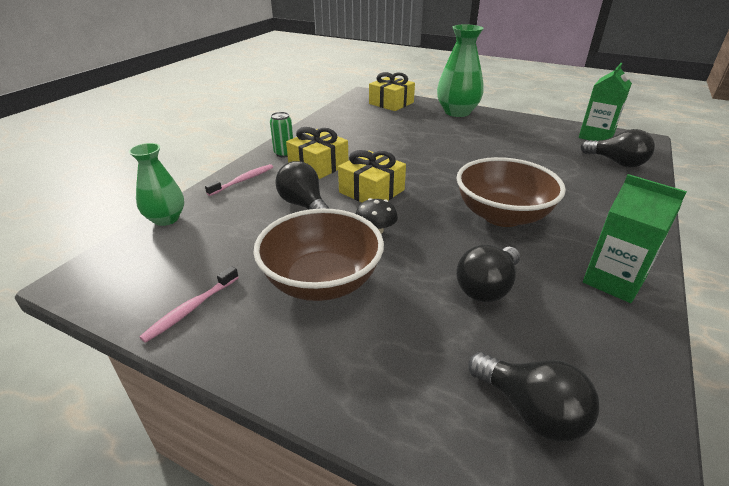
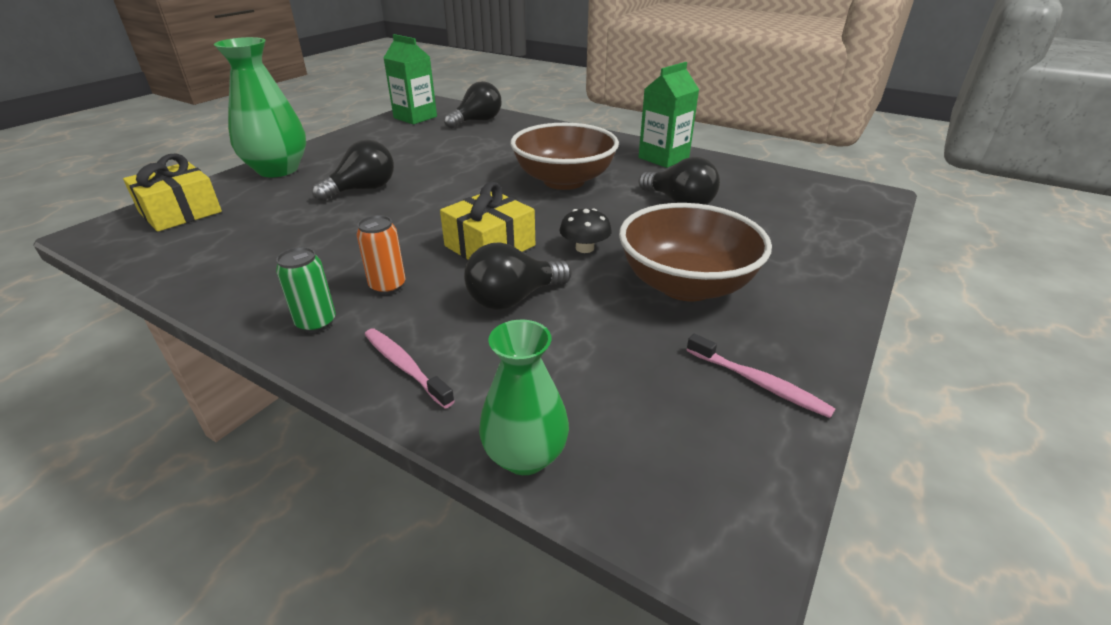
camera: 85 degrees left, 0 degrees up
yellow gift [286,127,348,179] -> orange can [357,215,405,295]
black light bulb [468,352,599,442] -> black light bulb moved to [312,140,394,201]

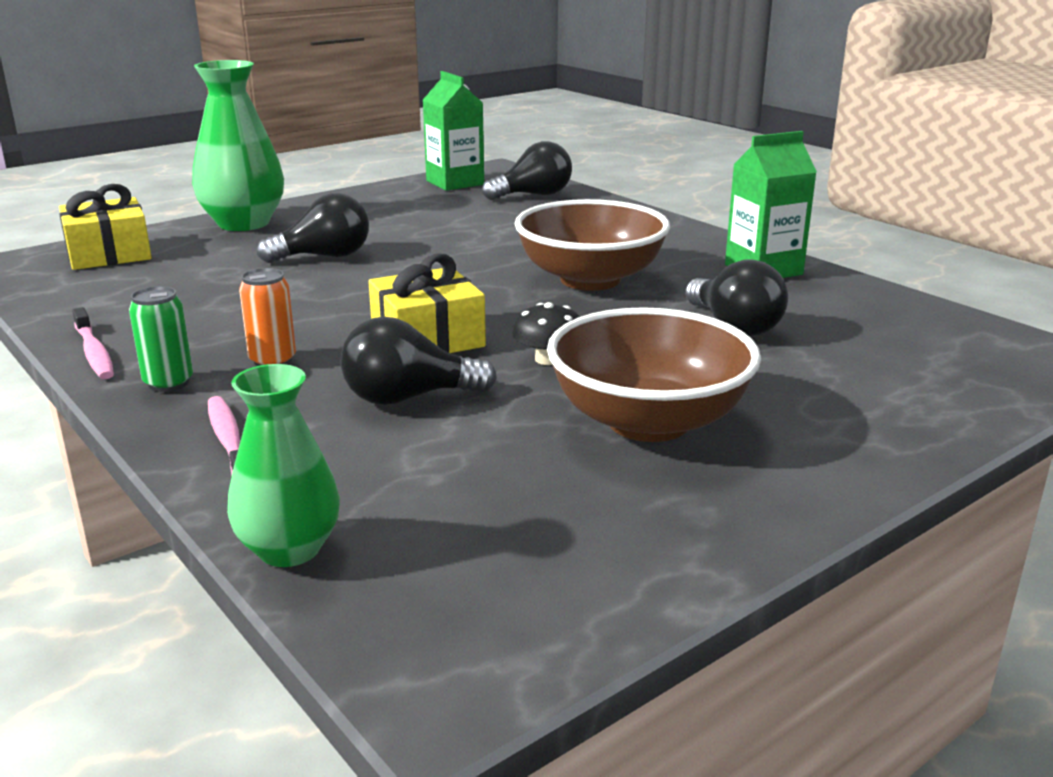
camera: 20 degrees right, 10 degrees down
pink toothbrush [687,334,836,418] -> pink toothbrush moved to [72,307,114,379]

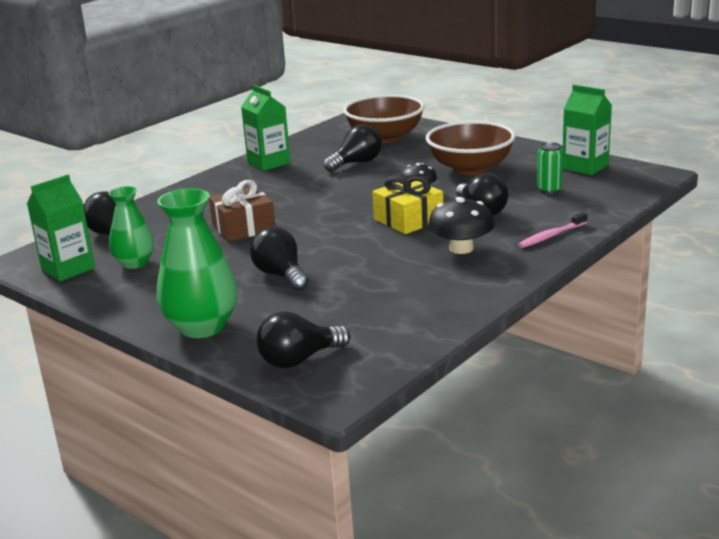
camera: 100 degrees left, 0 degrees up
yellow gift [59,184,152,270] -> black light bulb [257,311,351,368]
pink toothbrush [72,307,114,379] -> none
green can [129,286,193,392] -> green can moved to [537,142,563,194]
green vase [227,364,340,567] -> green vase moved to [108,186,154,269]
orange can [239,268,296,366] -> black mushroom [428,197,494,254]
brown bowl [514,199,670,291] -> brown bowl moved to [343,94,425,143]
none -> brown gift [209,180,275,242]
none -> green carton [562,85,612,175]

